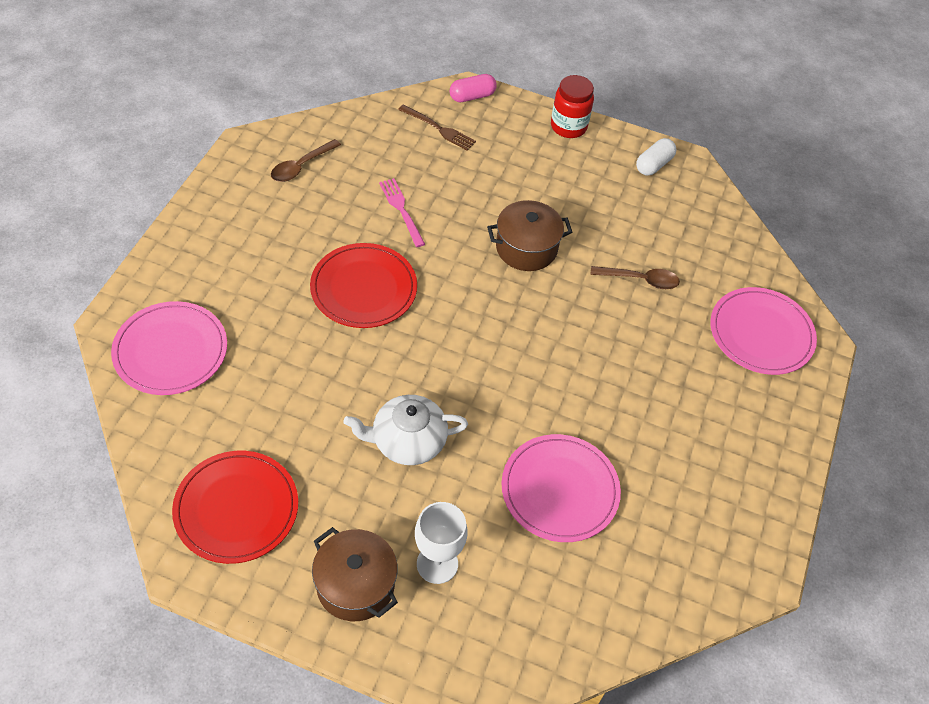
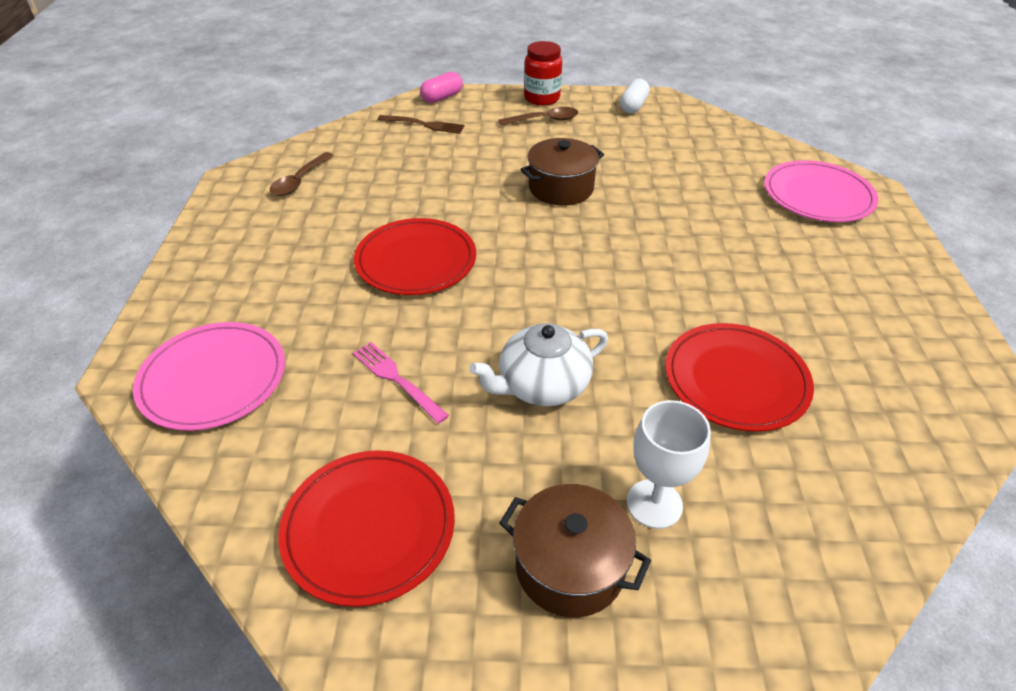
camera: 15 degrees left, 10 degrees down
pink fork [379,178,425,247] -> pink fork moved to [353,342,449,424]
pink plate [502,434,621,542] -> red plate [665,323,814,432]
brown spoon [590,266,680,289] -> brown spoon moved to [499,107,578,126]

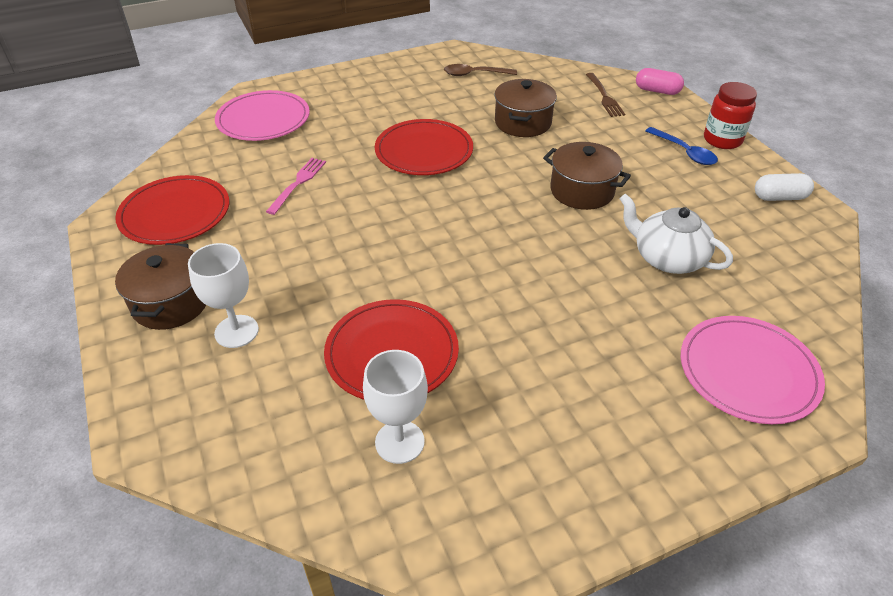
camera: 65 degrees right, 0 degrees up
white teapot [469,323,608,406] -> white teapot moved to [619,193,733,274]
brown spoon [499,107,578,126] -> blue spoon [645,127,718,165]
none -> white goblet [363,350,428,464]
none -> brown pot [494,79,557,137]

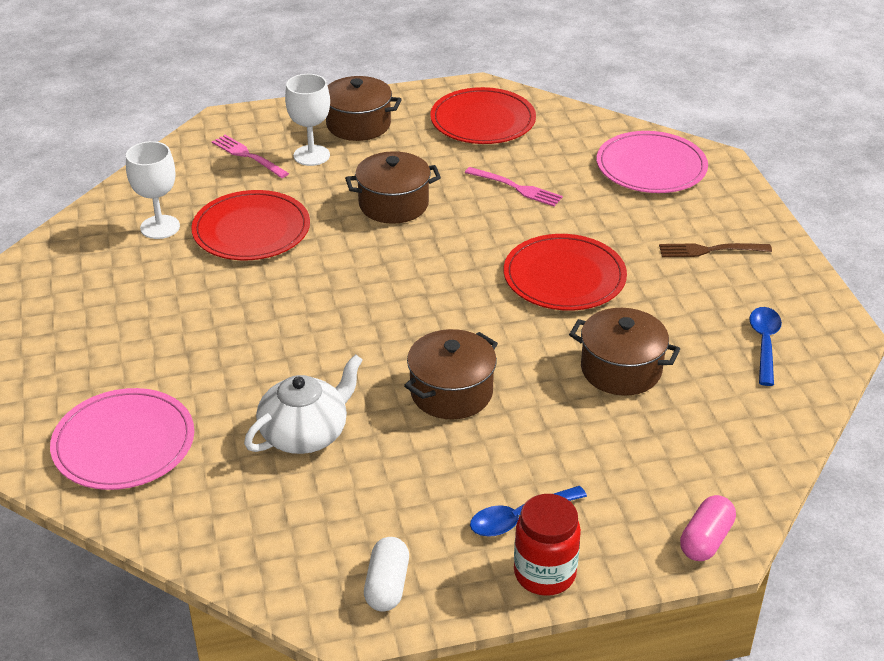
camera: 100 degrees right, 5 degrees down
brown spoon [444,64,517,76] -> blue spoon [749,307,782,386]
brown fork [586,73,625,117] -> brown fork moved to [659,243,772,257]
none -> pink fork [212,135,289,178]
none -> brown pot [345,151,441,224]

